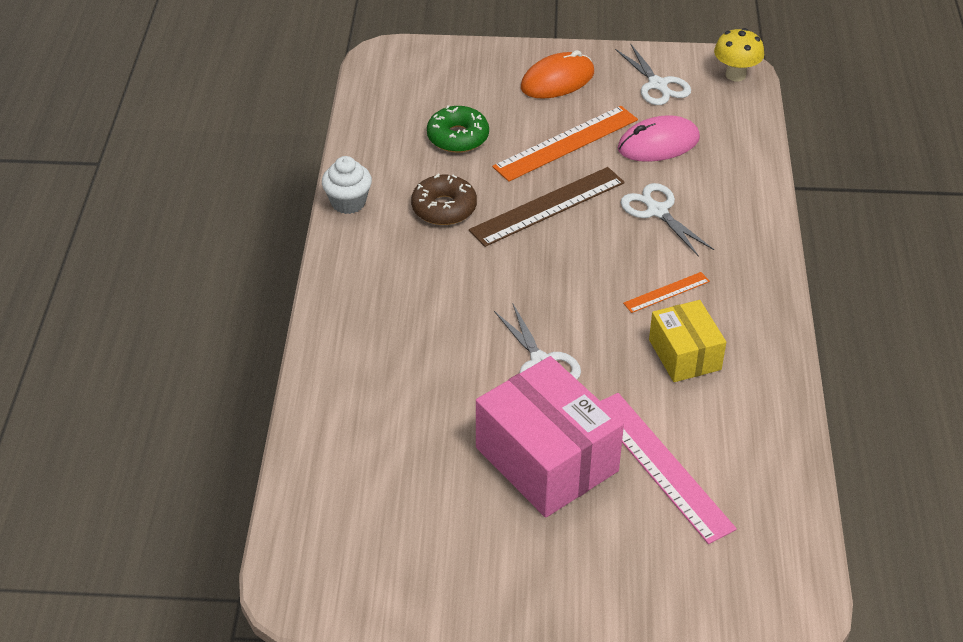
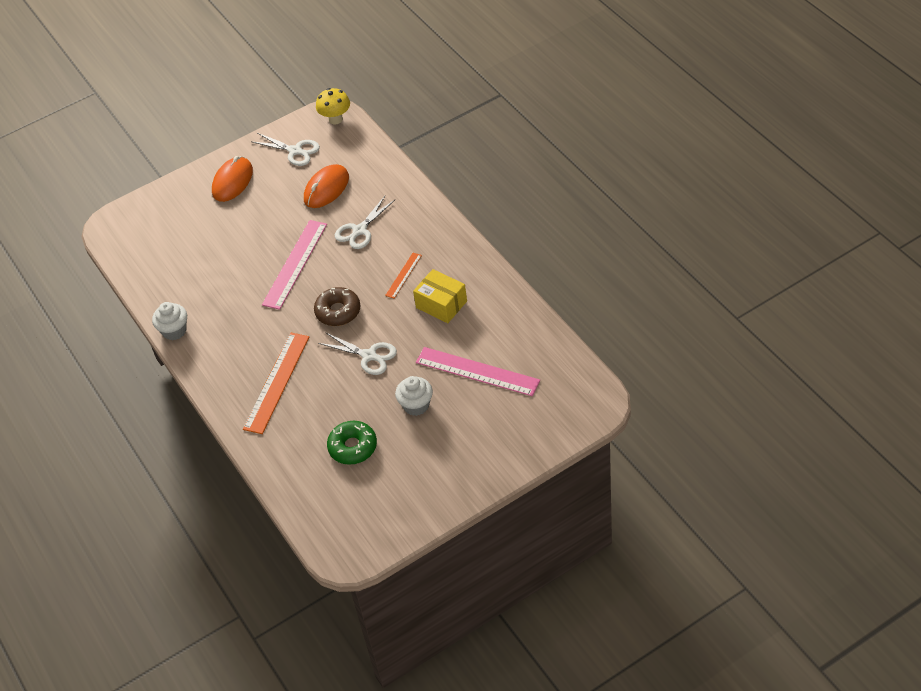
camera: 30 degrees left, 5 degrees up
brown donut [411,174,477,225] -> brown donut moved to [314,287,360,326]
green donut [427,105,489,153] -> green donut moved to [327,421,377,465]
brown ruler [469,167,625,247] -> pink ruler [262,220,327,310]
pink box [476,356,624,518] -> white cupcake [395,376,433,416]
orange ruler [492,106,638,182] -> orange ruler moved to [243,333,309,434]
pink mouse [618,115,700,162] -> orange mouse [304,164,349,208]
white scissors [621,183,714,257] -> white scissors turned 75 degrees counterclockwise [335,196,396,249]

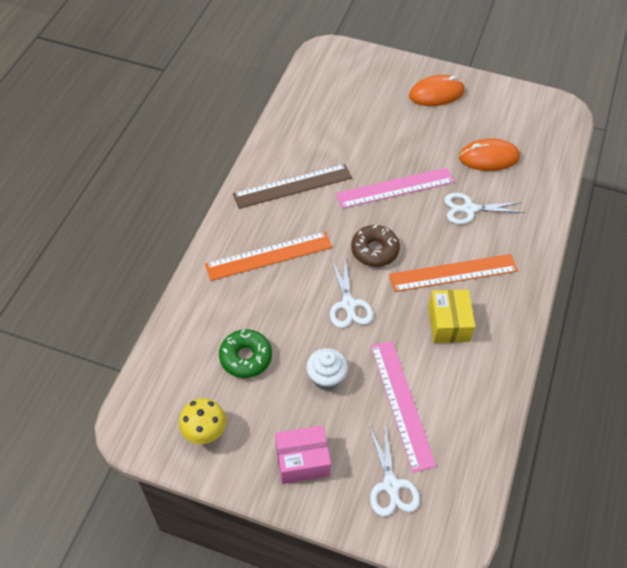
camera: 45 degrees right, 5 degrees up
white cupcake [152,302,187,340] -> none
white scissors [251,133,320,166] -> white scissors moved to [369,424,420,517]
yellow mushroom [316,88,350,124] -> yellow mushroom moved to [179,398,226,444]
orange ruler [385,253,422,299] -> orange ruler [389,254,518,292], size x1.95
none -> brown ruler [233,164,352,209]
none -> pink box [275,425,331,484]

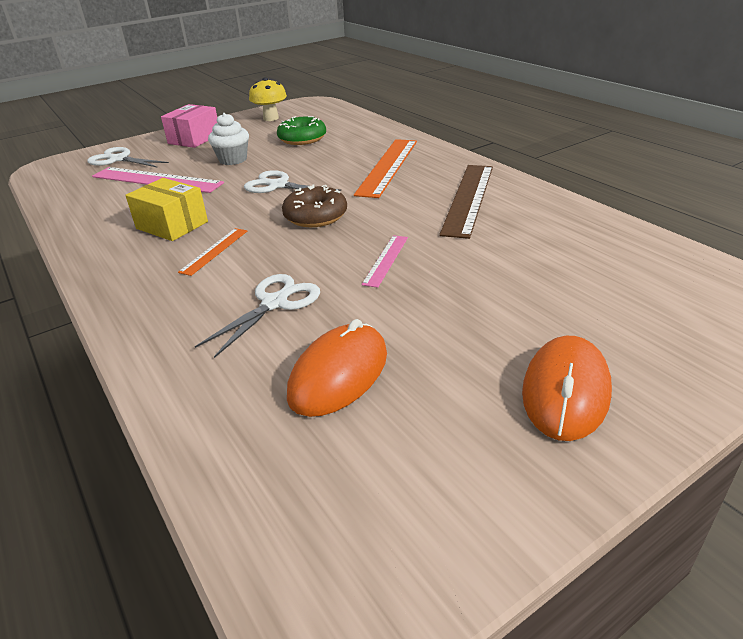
camera: 130 degrees right, 20 degrees down
pink ruler [336,168,455,209] -> pink ruler [361,235,408,288], size x0.51
orange ruler [389,254,518,292] -> orange ruler [178,228,247,276], size x0.51

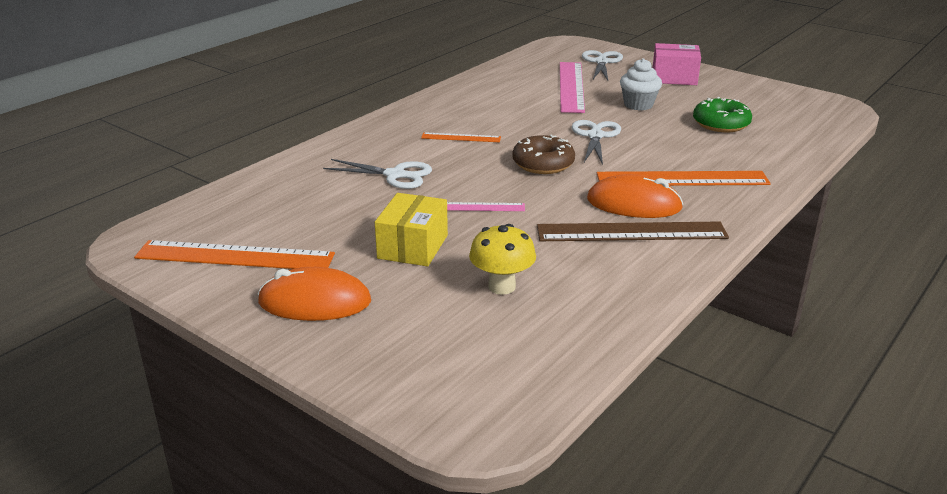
camera: 70 degrees right, 5 degrees down
yellow box [125,178,208,241] -> yellow box moved to [375,193,448,266]
yellow mushroom [249,77,287,121] -> yellow mushroom moved to [469,224,536,295]
orange mouse [287,319,387,417] -> orange mouse moved to [587,174,683,218]
none -> orange ruler [134,240,335,269]

